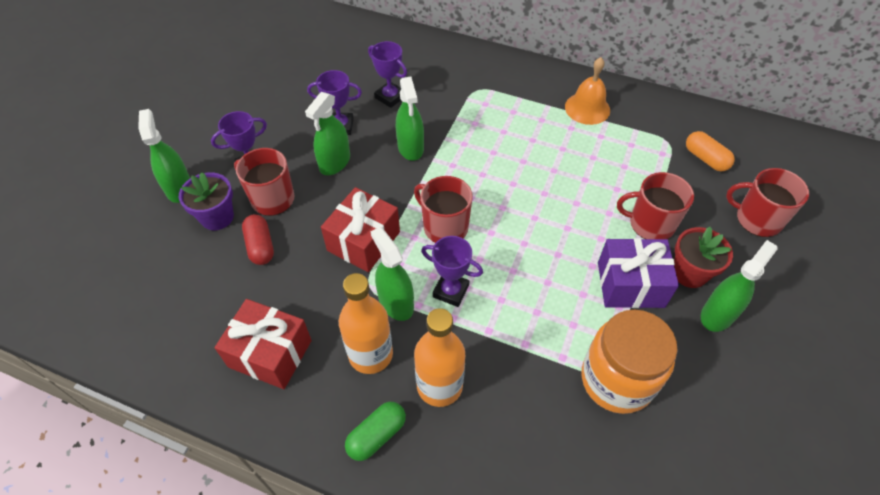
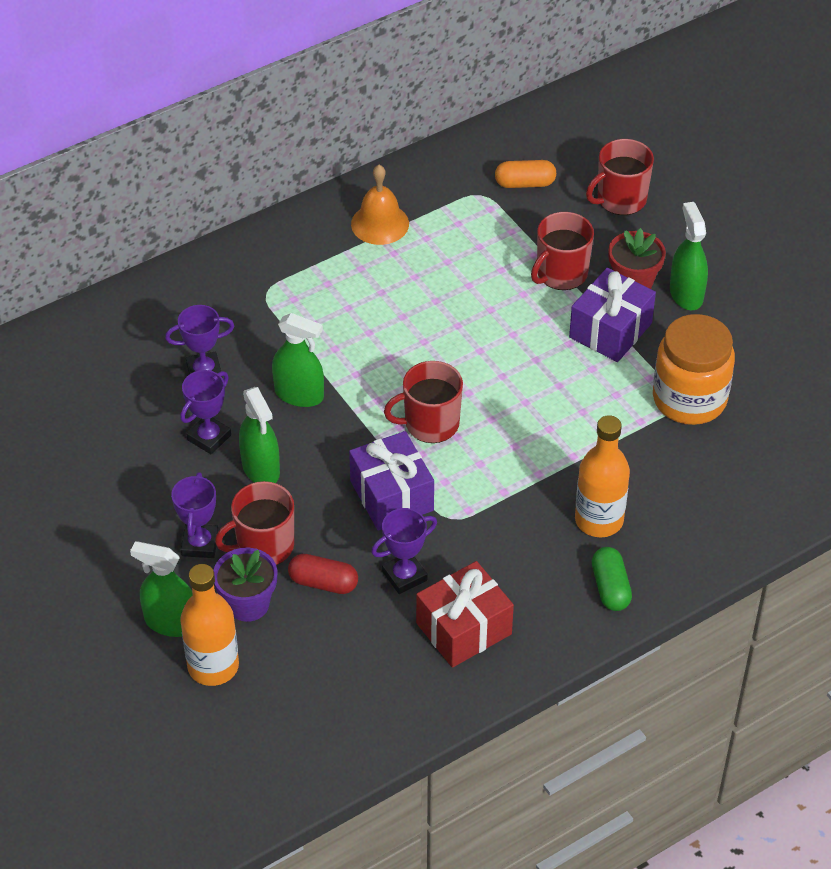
camera: 55 degrees left, 5 degrees down
red gift [321,187,400,272] -> purple gift [349,431,434,531]
orange bottle [339,273,393,374] -> orange bottle moved to [180,564,239,686]
green spray bottle [371,227,414,321] -> none
purple trophy [421,236,483,307] -> purple trophy moved to [371,508,437,594]

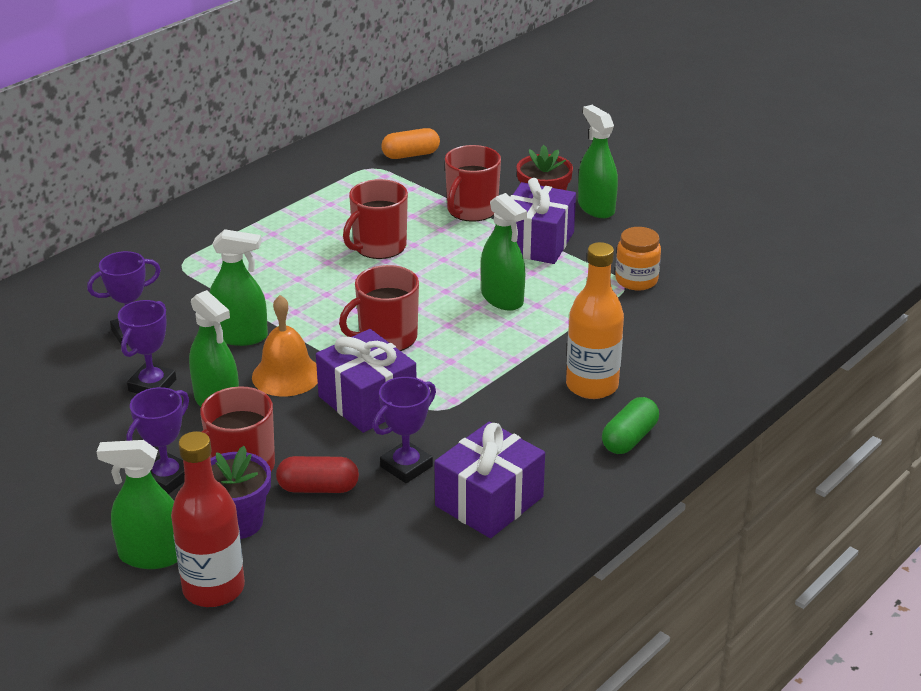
camera: 15 degrees left, 15 degrees down
purple trophy [171,472,219,558] -> purple trophy turned 45 degrees clockwise [127,387,189,494]
orange bottle [180,564,239,686] -> red bottle [171,431,245,607]
orange bell [351,165,409,245] -> orange bell moved to [252,295,318,396]
red gift [416,561,514,668] -> purple gift [434,422,545,538]
red mug [586,139,654,215] -> red mug moved to [343,179,408,259]
green capsule [592,547,632,611] -> green capsule turned 60 degrees clockwise [602,397,659,454]
orange jar [653,314,735,425] -> orange jar [615,227,661,291], size x0.56
none -> green spray bottle [481,193,527,311]

